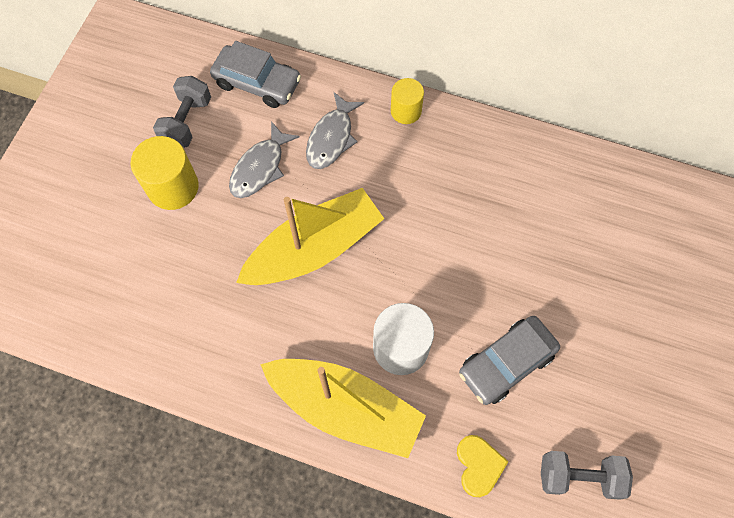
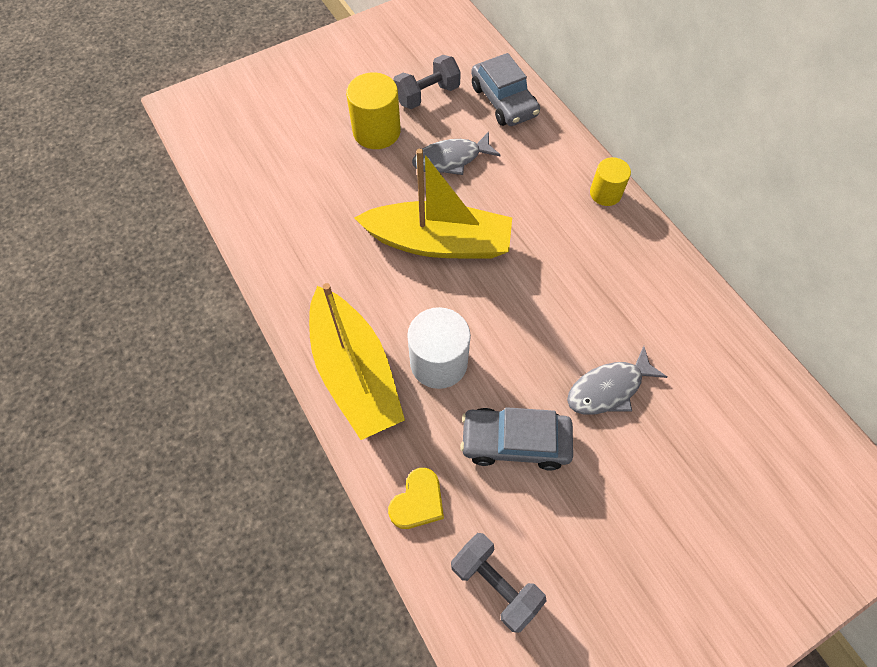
camera: 40 degrees right, 5 degrees down
grey fish [306,92,364,169] -> grey fish moved to [567,346,667,415]

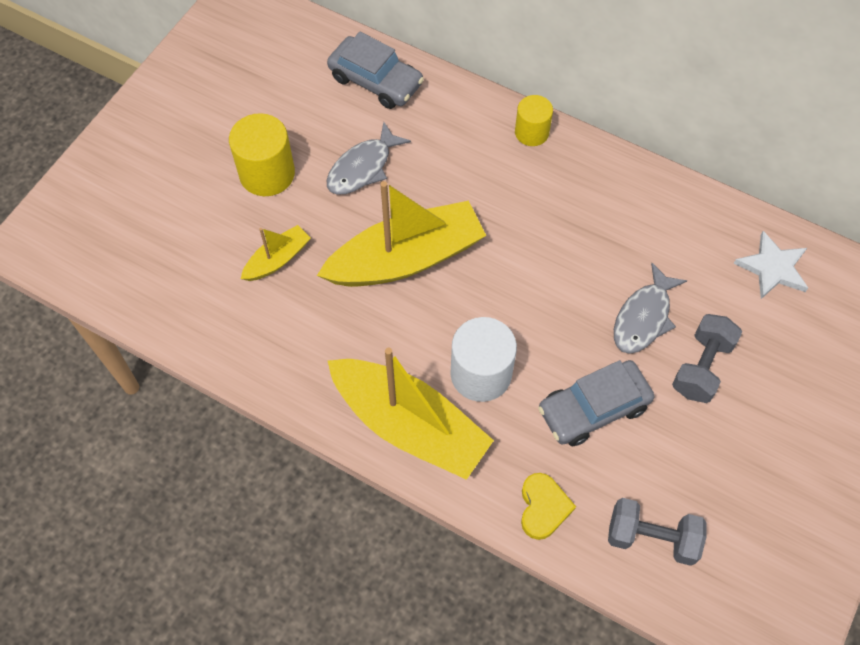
camera: 30 degrees left, 0 degrees up
grey dumbbell [393,55,461,109] -> grey dumbbell moved to [672,314,742,403]
none -> yellow boat [241,225,311,281]
none -> white star [734,231,808,299]

